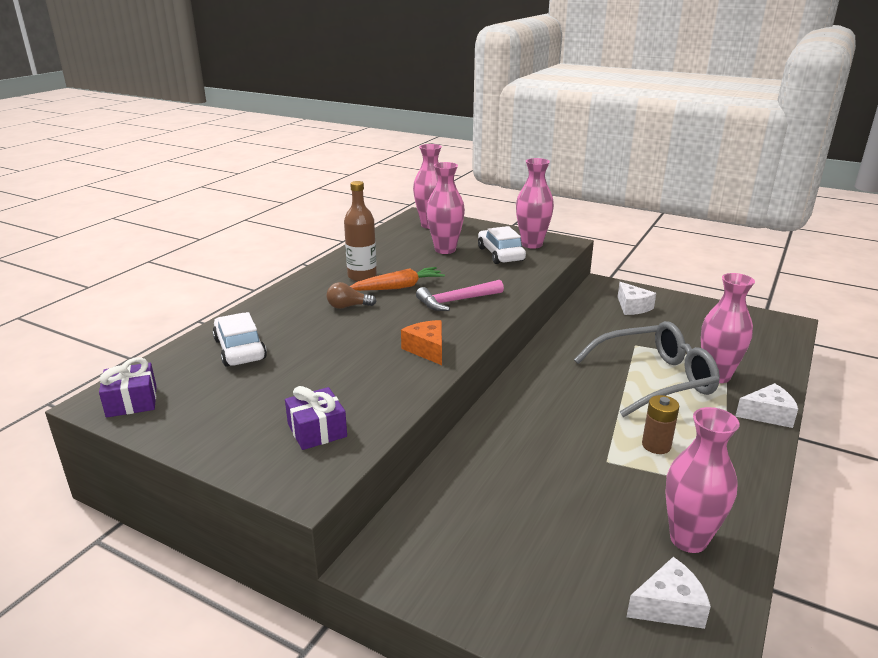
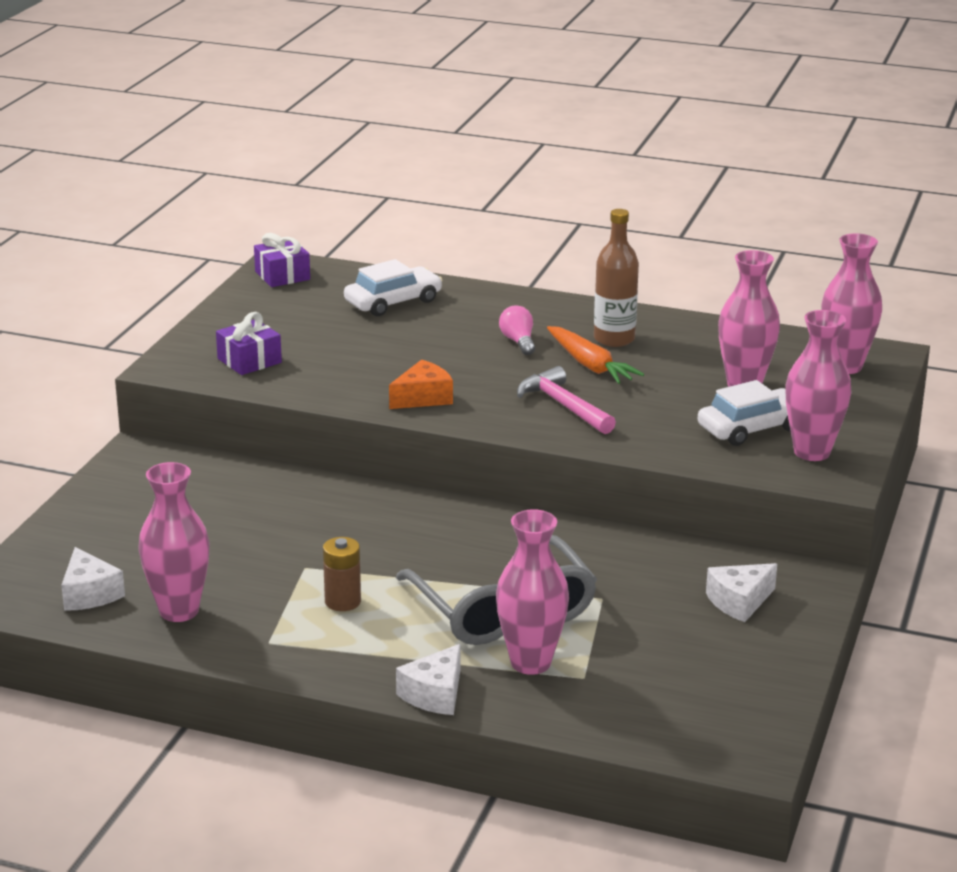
camera: 80 degrees right, 0 degrees up
brown light bulb [327,282,376,309] -> pink light bulb [499,305,535,355]
white cheese [735,383,798,428] -> white cheese turned 45 degrees clockwise [396,644,461,715]

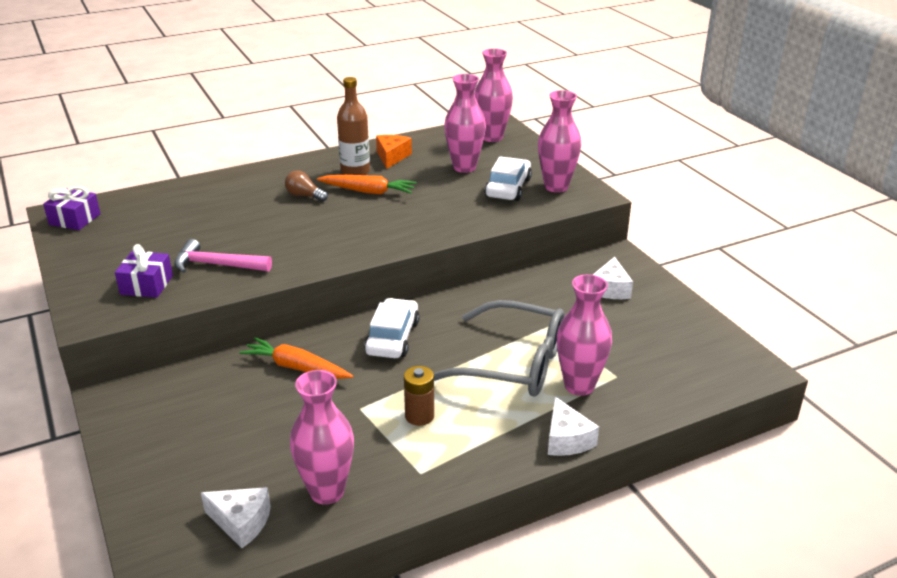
camera: 45 degrees left, 5 degrees up
white car [344,259,442,316] -> white car moved to [364,298,420,358]
orange cheese [389,359,453,409] -> orange cheese moved to [376,135,412,169]
pink light bulb [499,305,535,355] -> brown light bulb [285,170,328,202]
pink hammer [517,366,616,434] -> pink hammer moved to [174,239,272,273]
none -> orange carrot [239,337,353,379]

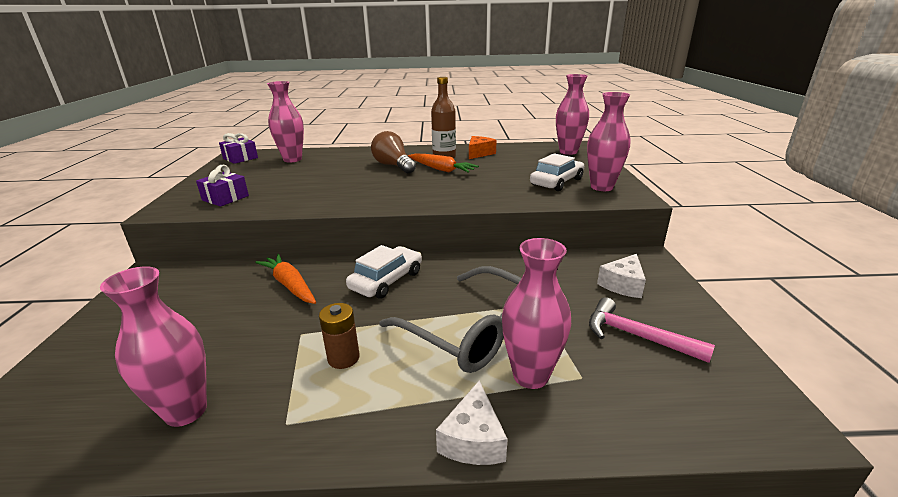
camera: 25 degrees right, 5 degrees down
pink hammer [174,239,272,273] -> pink hammer moved to [589,297,715,363]
white cheese [201,487,271,548] -> none
brown light bulb [285,170,328,202] -> brown light bulb [371,131,416,174], size x1.65
pink vase [444,74,486,173] -> pink vase moved to [267,81,304,163]

